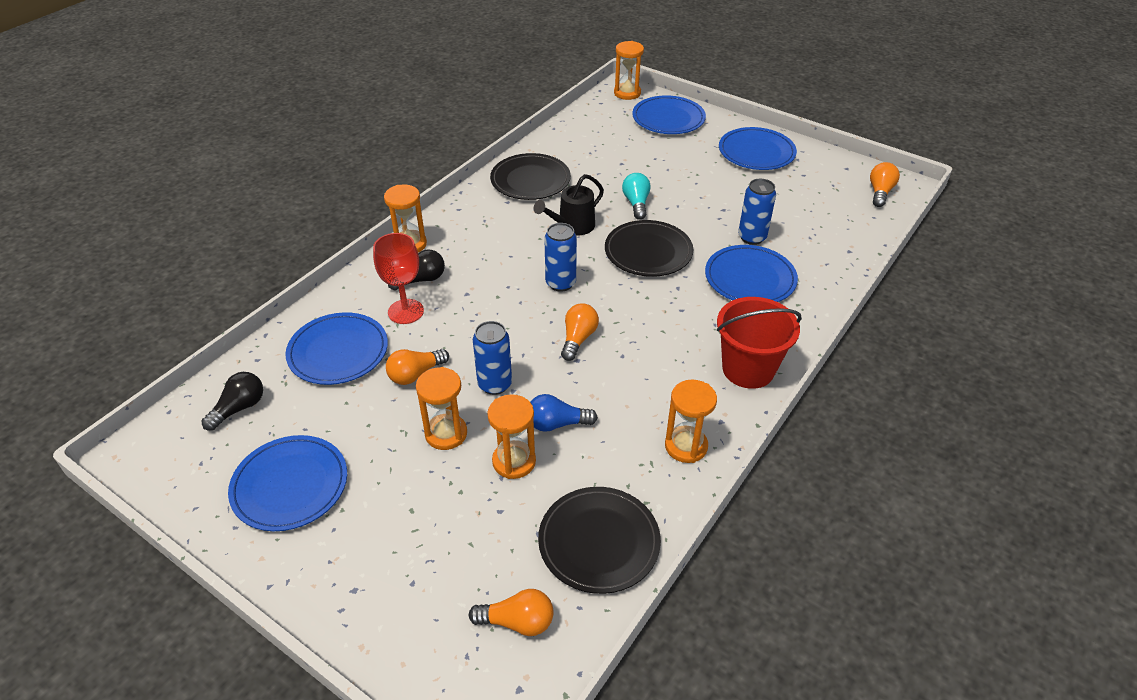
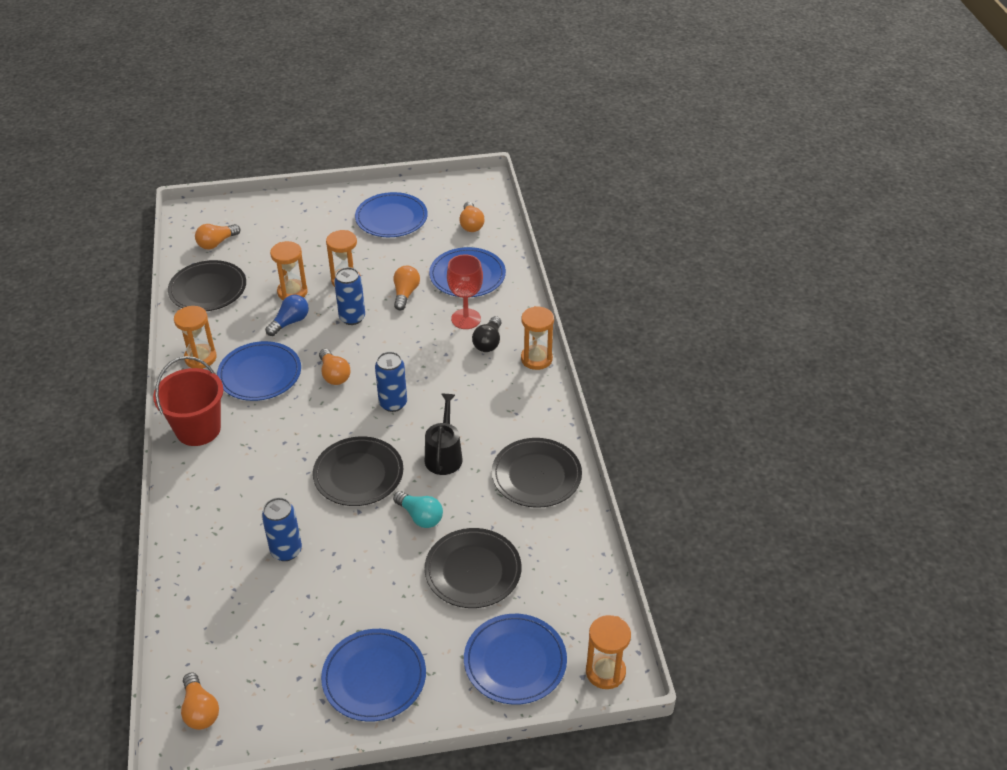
camera: 135 degrees right, 0 degrees up
black light bulb [202,372,263,431] -> orange light bulb [459,202,485,232]
blue plate [705,245,798,302] -> blue plate moved to [217,341,301,401]
none -> black plate [424,528,522,608]

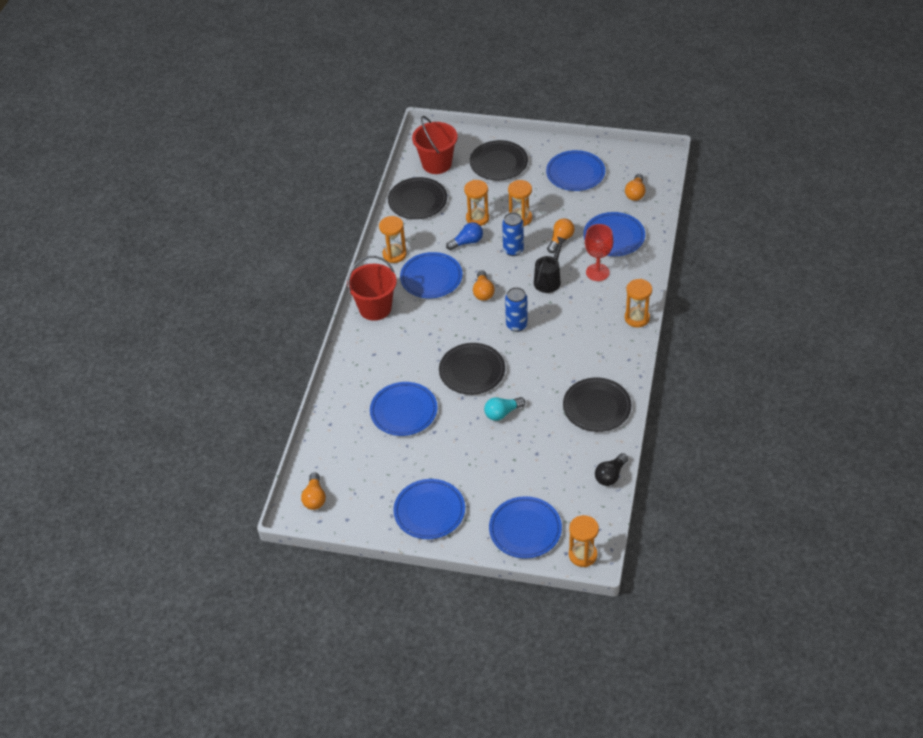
camera: 25 degrees right, 5 degrees up
orange light bulb [195,224,240,250] -> red bucket [412,116,458,174]
blue can [262,497,302,561] -> blue plate [370,382,438,436]
turquoise light bulb [393,491,443,528] -> turquoise light bulb turned 90 degrees clockwise [484,397,525,421]
black plate [424,528,522,608] -> black plate moved to [470,140,528,180]
black watering can [425,394,462,475] -> black watering can moved to [534,237,566,293]
black light bulb [472,316,501,352] -> black light bulb moved to [595,453,628,486]

